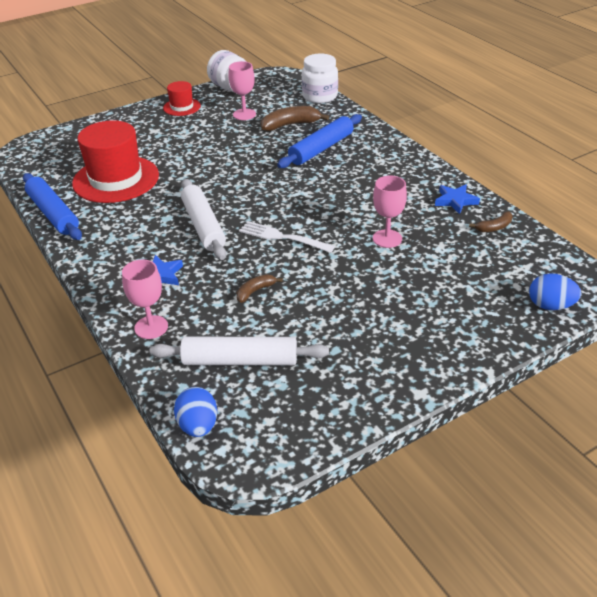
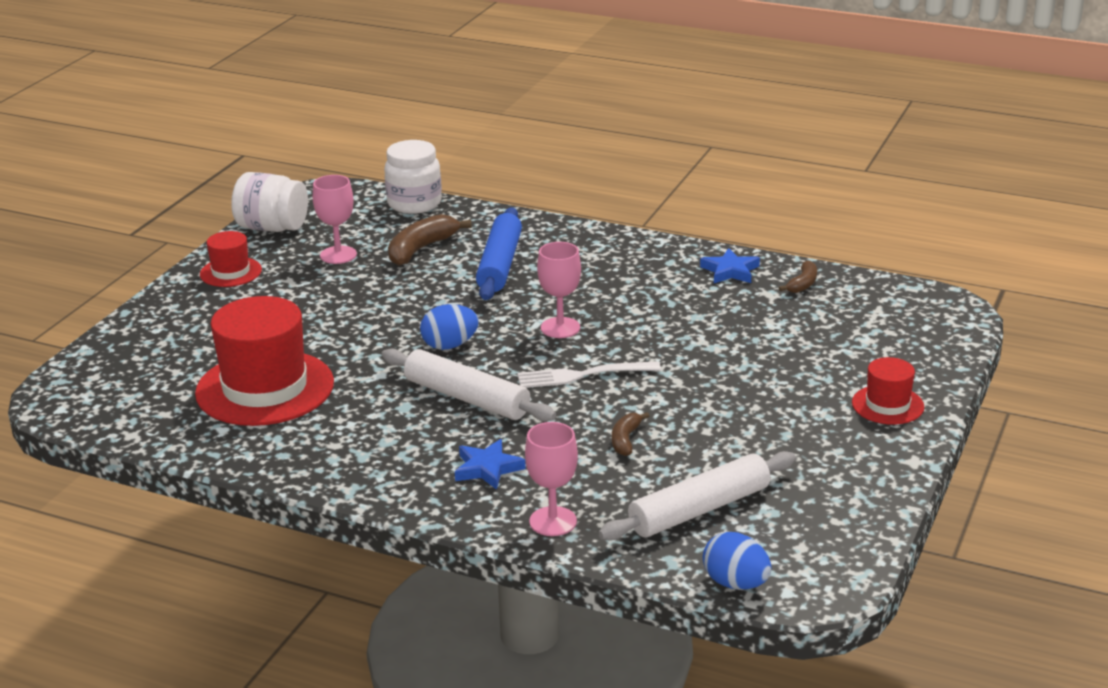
camera: 35 degrees left, 10 degrees down
blue rolling pin [23,173,82,240] -> none
pink goblet [373,176,407,248] -> pink goblet moved to [537,242,581,338]
blue egg [529,273,581,310] -> blue egg moved to [420,304,479,350]
none -> red hat [852,357,924,425]

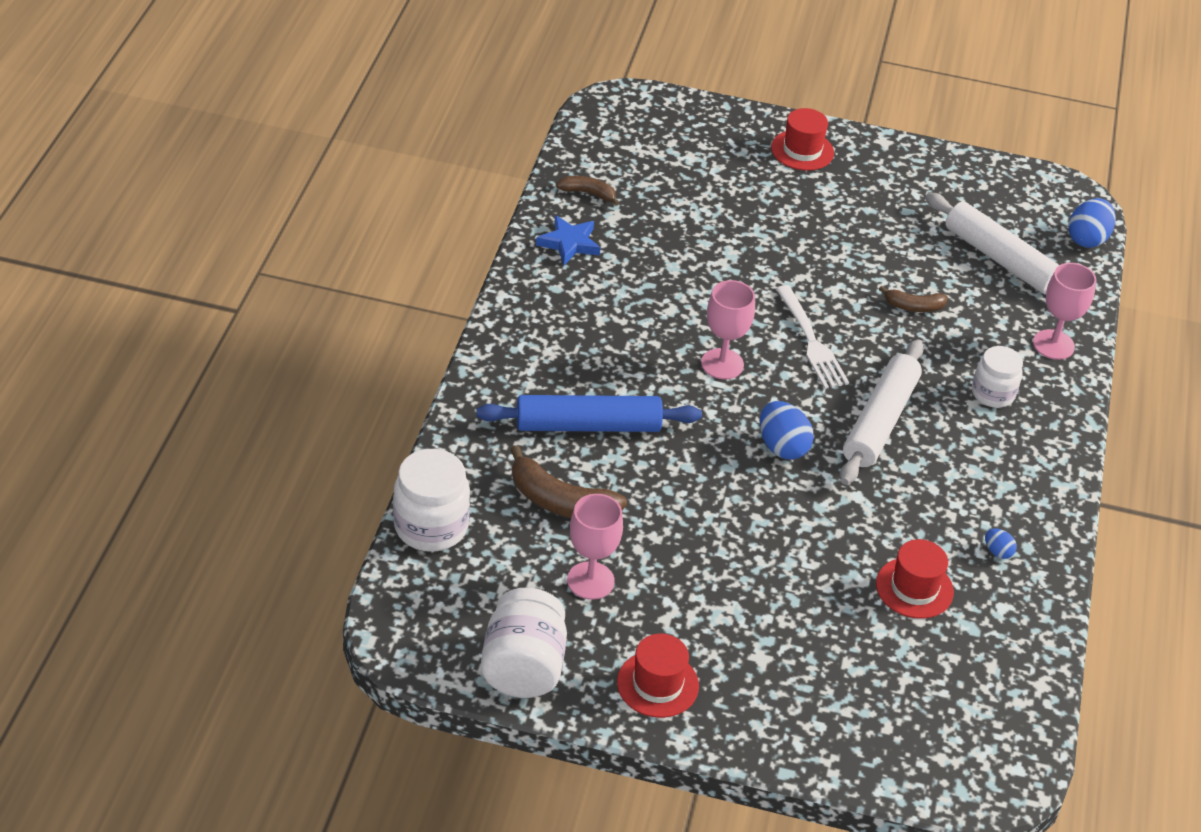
camera: 105 degrees left, 15 degrees up
red hat [195,296,334,426] -> red hat [876,539,954,619], size x0.50
blue star [455,439,526,490] -> white jar [972,346,1023,408]
none -> blue egg [985,528,1017,559]

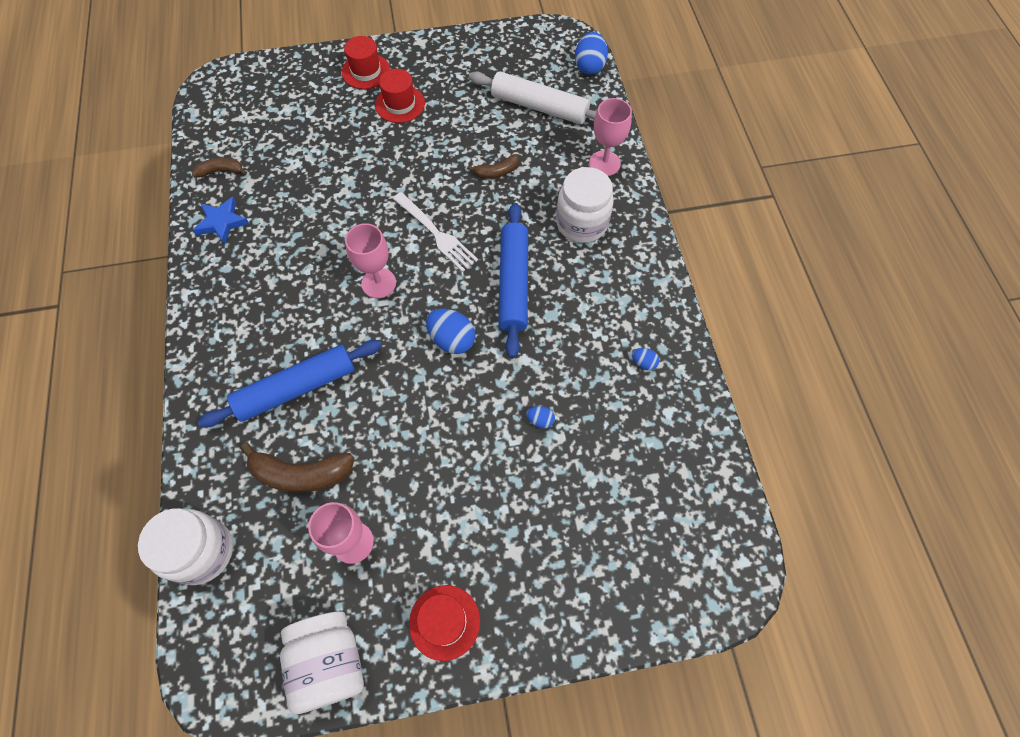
camera: 20 degrees left, 20 degrees up
white rolling pin [840,339,924,485] -> blue rolling pin [498,203,528,358]
red hat [876,539,954,619] -> red hat moved to [375,69,425,123]
white jar [972,346,1023,408] -> white jar [556,167,614,243], size x1.52
none -> blue egg [526,406,555,429]

